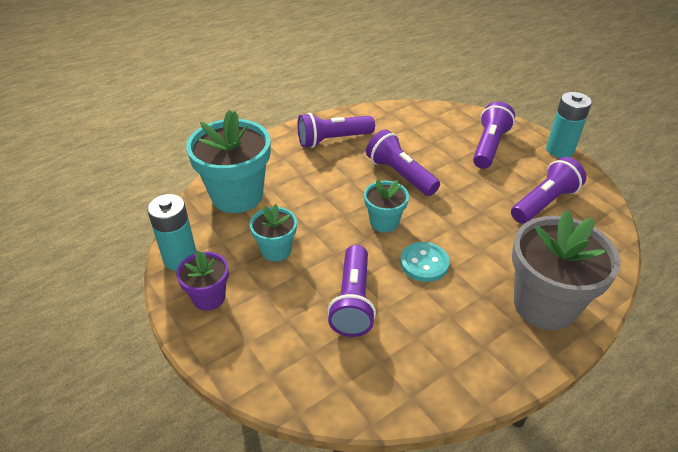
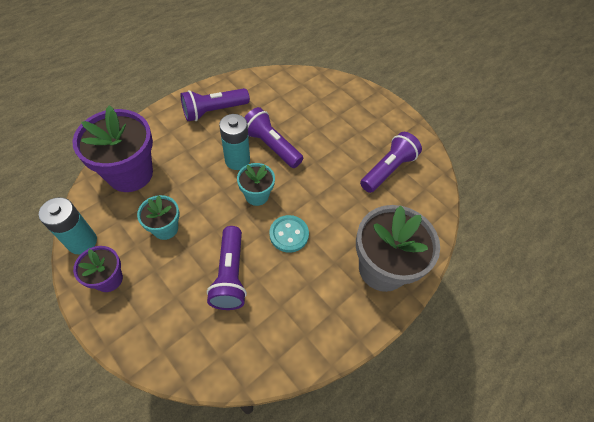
camera: 10 degrees left, 15 degrees up
turquoise flower pot [186,110,271,213] -> purple flower pot [73,105,153,192]
purple flashlight [473,102,515,169] -> none
turquoise battery [546,92,592,158] -> turquoise battery moved to [219,114,250,170]

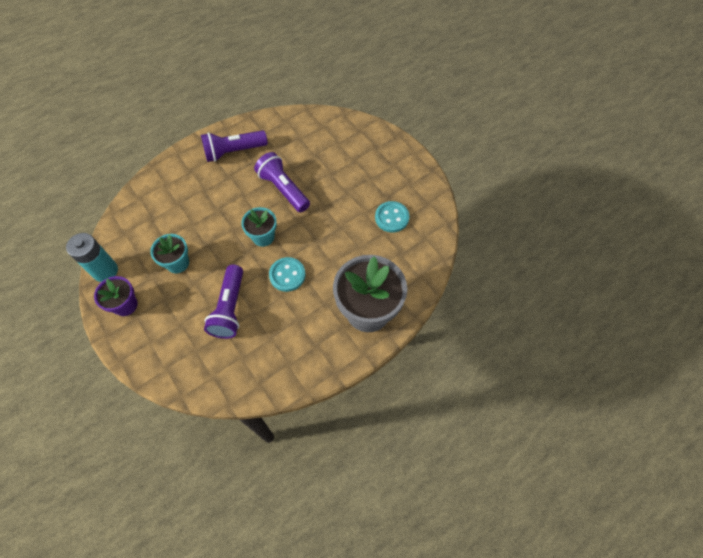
camera: 10 degrees right, 5 degrees up
purple flower pot [73,105,153,192] -> none
turquoise battery [219,114,250,170] -> none
purple flashlight [360,132,422,193] -> turquoise button [375,201,409,233]

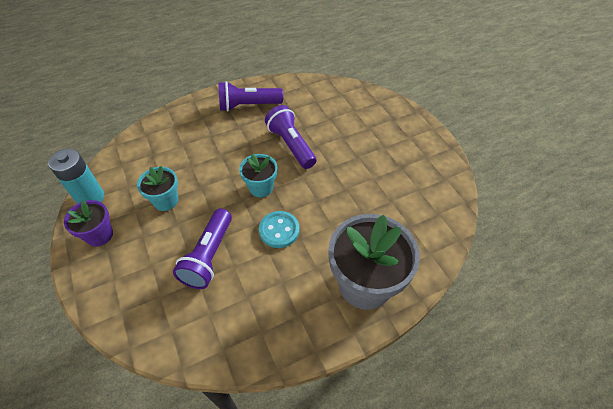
camera: 10 degrees right, 10 degrees down
turquoise button [375,201,409,233] -> none

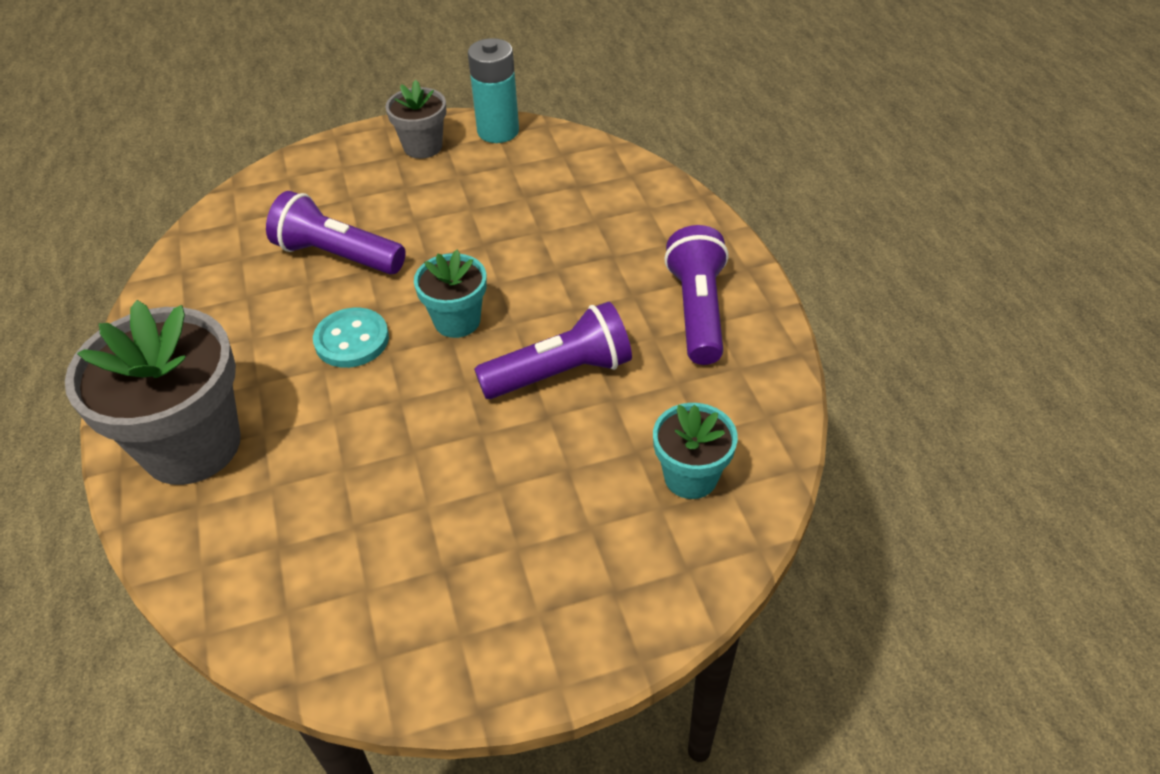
camera: 100 degrees right, 5 degrees down
purple flower pot [64,200,113,247] -> grey flower pot [386,80,446,159]
turquoise flower pot [137,166,178,211] -> turquoise flower pot moved to [653,403,738,499]

